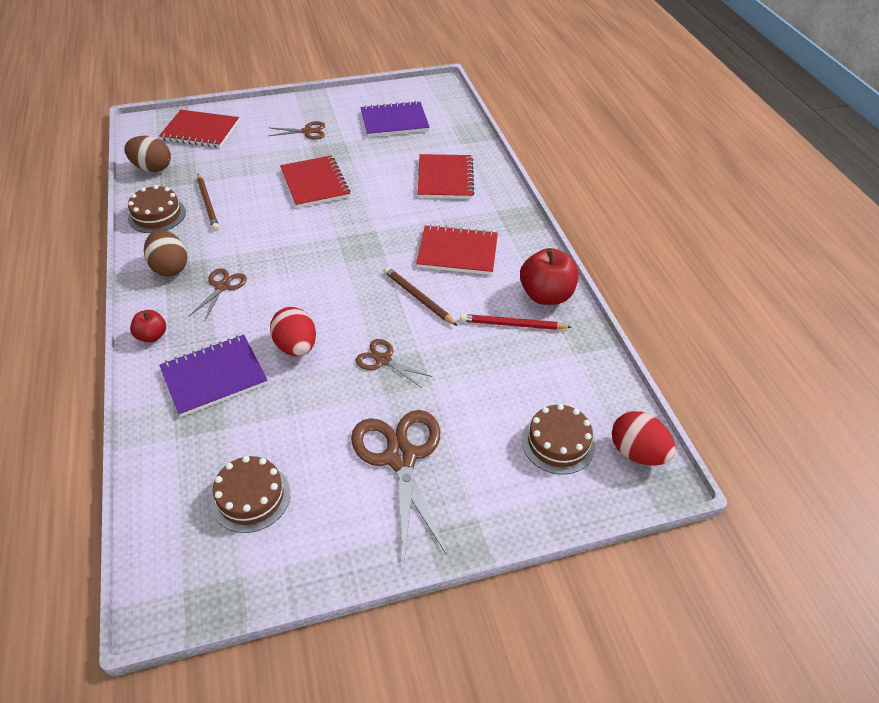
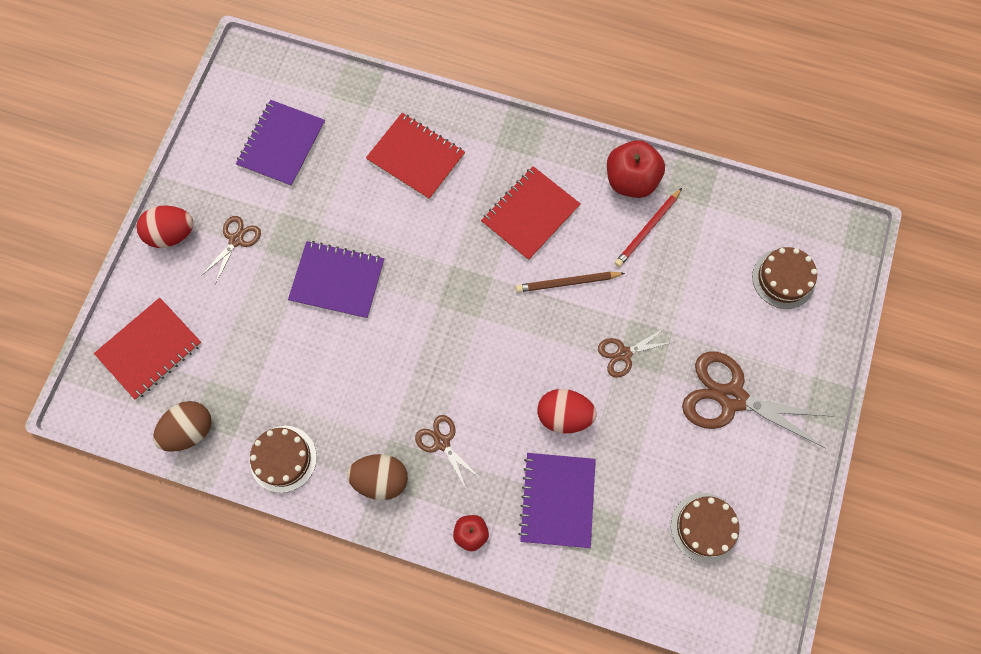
camera: 55 degrees left, 25 degrees up
brown pencil [197,174,219,231] -> none
red notebook [280,155,350,208] -> purple notebook [288,241,384,319]
red egg [612,411,675,466] -> red egg moved to [137,206,194,248]

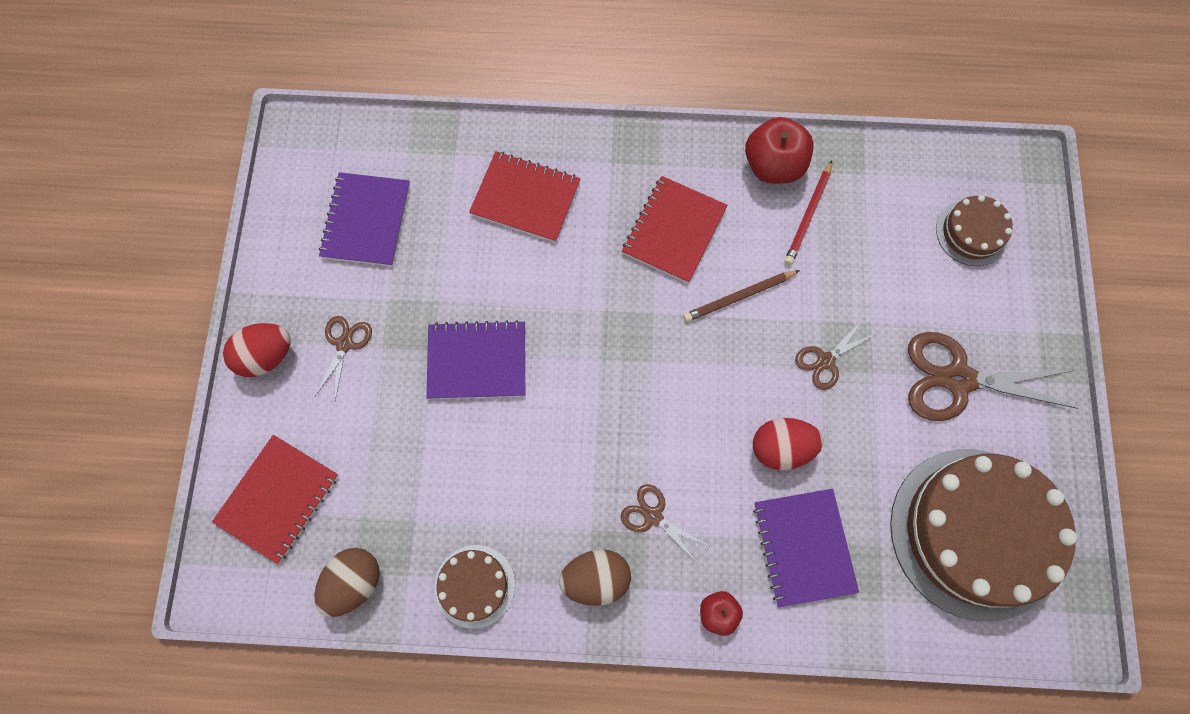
camera: 15 degrees left, 0 degrees up
brown cake [671,493,739,563] -> brown cake [890,449,1077,622], size x2.14

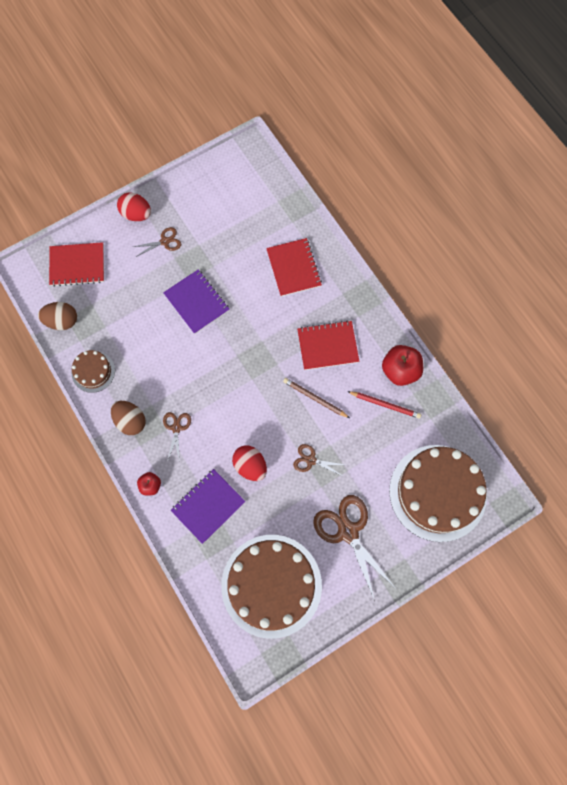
camera: 55 degrees right, 0 degrees up
purple notebook [319,172,410,266] -> none
red pencil [785,161,832,265] -> red pencil turned 150 degrees counterclockwise [347,391,421,419]
brown cake [936,195,1013,266] -> brown cake [389,445,487,542], size x2.14

